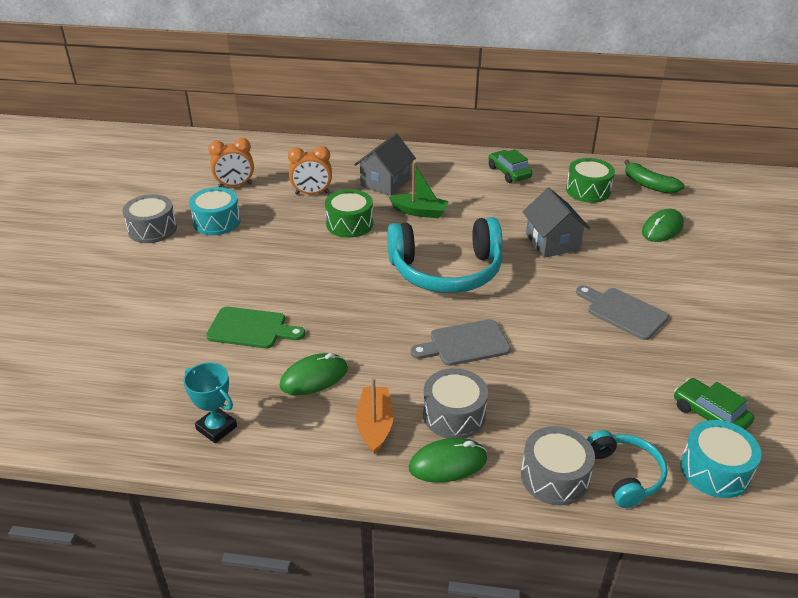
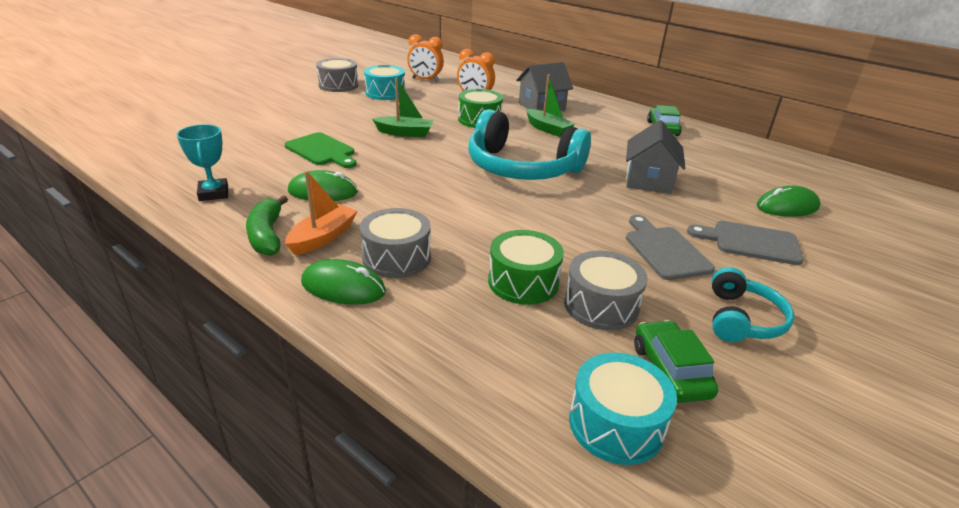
camera: 30 degrees right, 5 degrees down
grey cutting board [410,319,511,366] -> grey cutting board moved to [687,221,803,265]
grey drum [521,426,595,506] -> grey drum moved to [564,251,648,331]
green drum [566,158,615,203] -> green drum moved to [488,230,564,305]
turquoise headphones [587,430,667,508] -> turquoise headphones moved to [712,267,794,342]
green banana [624,160,685,194] -> green banana moved to [246,195,288,256]
none -> green boat [372,77,434,137]

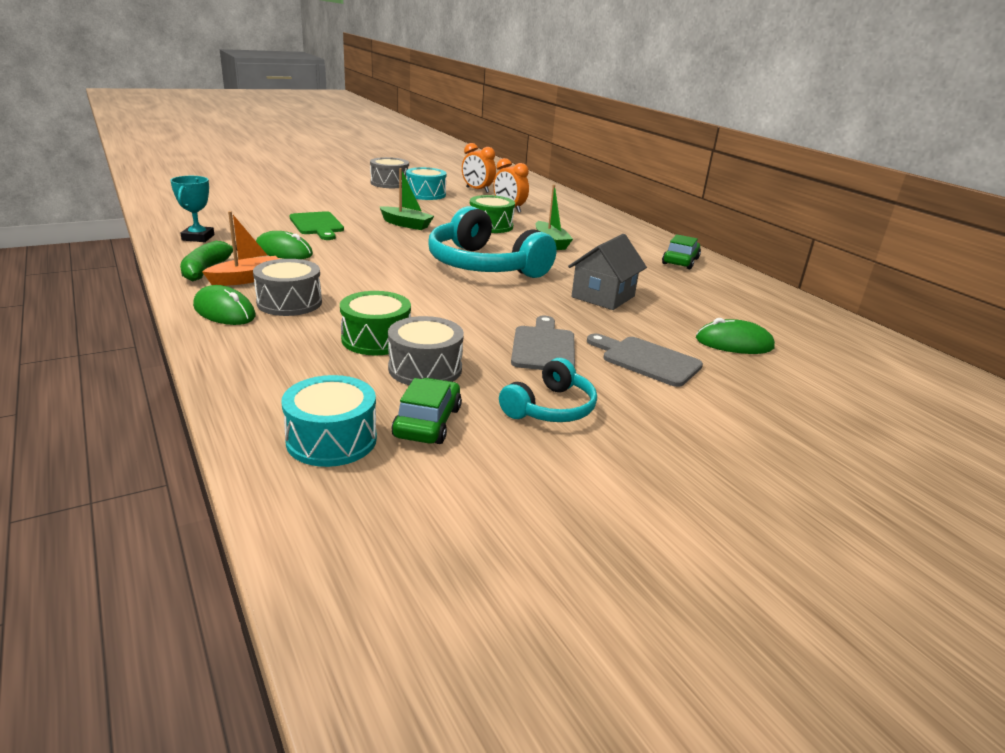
camera: 20 degrees right, 5 degrees down
grey house [516,62,573,111] -> none

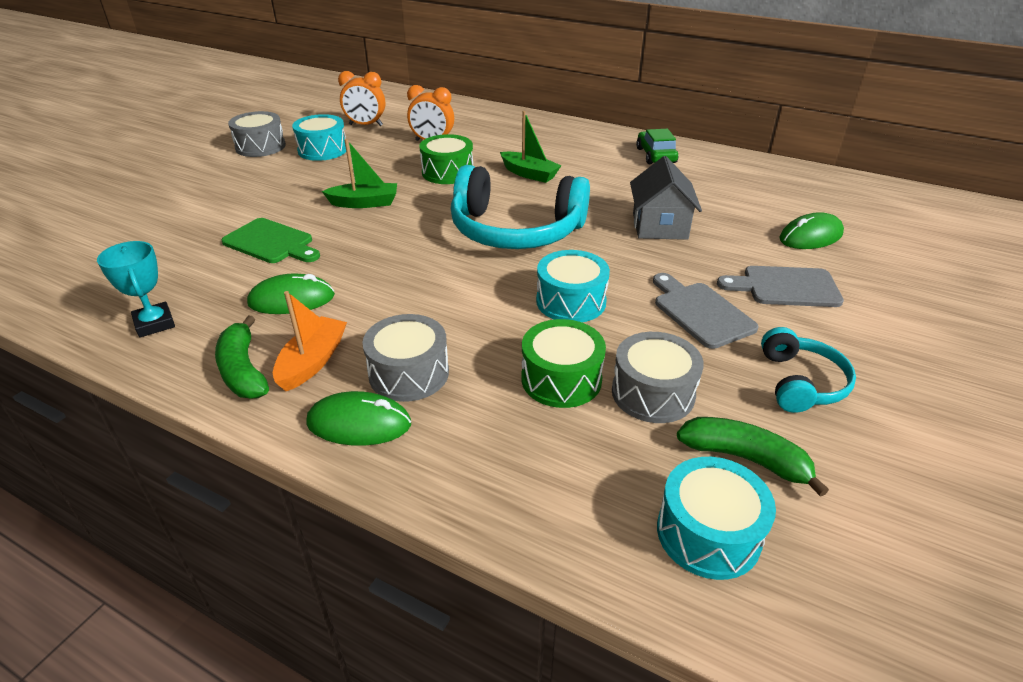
camera: 30 degrees left, 10 degrees up
green car [392,378,462,444] -> green banana [677,417,829,497]
none -> turquoise drum [536,250,610,322]

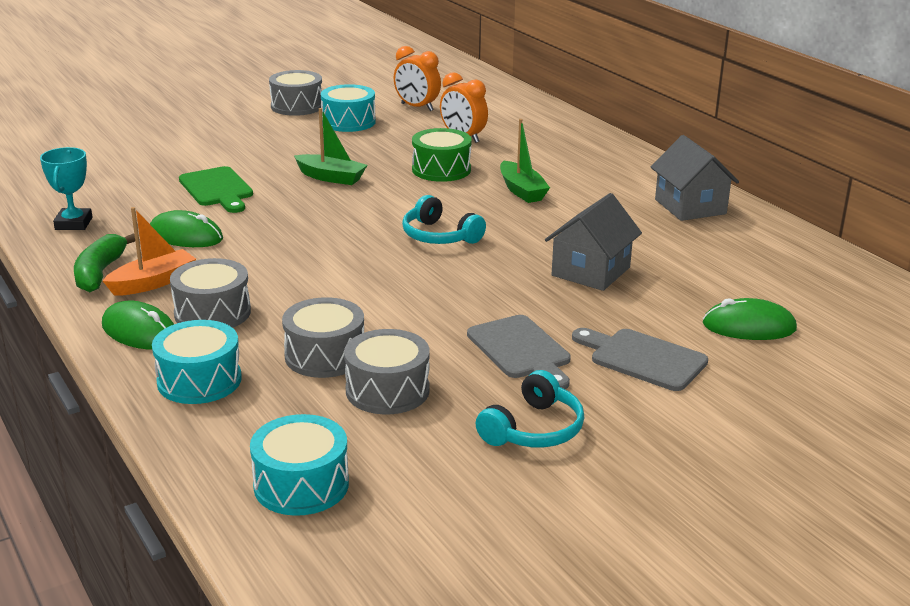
camera: 30 degrees right, 10 degrees down
turquoise headphones [451,165,590,249] -> turquoise headphones [402,195,486,244], size x0.52
green drum [521,319,606,408] -> grey drum [282,297,364,378]
turquoise drum [536,250,610,322] -> turquoise drum moved to [152,320,242,404]
green car [636,129,678,164] -> grey house [651,135,739,221]
grey cutting board [653,273,759,349] -> grey cutting board turned 150 degrees clockwise [467,315,571,389]
green banana [677,417,829,497] -> none

